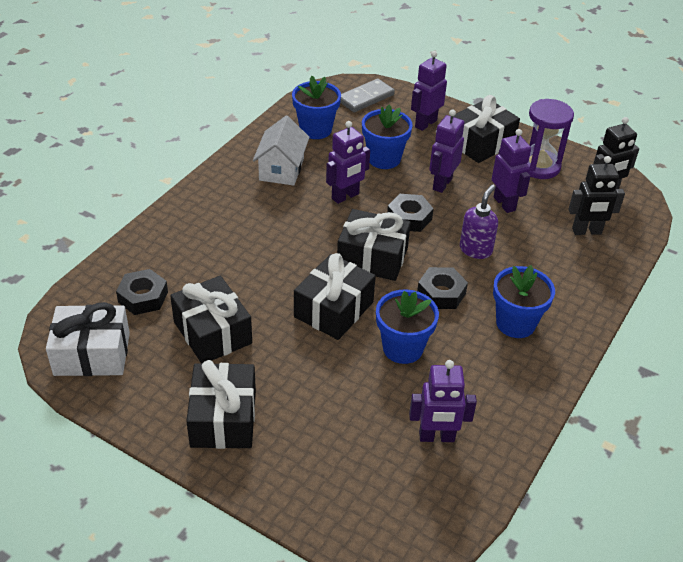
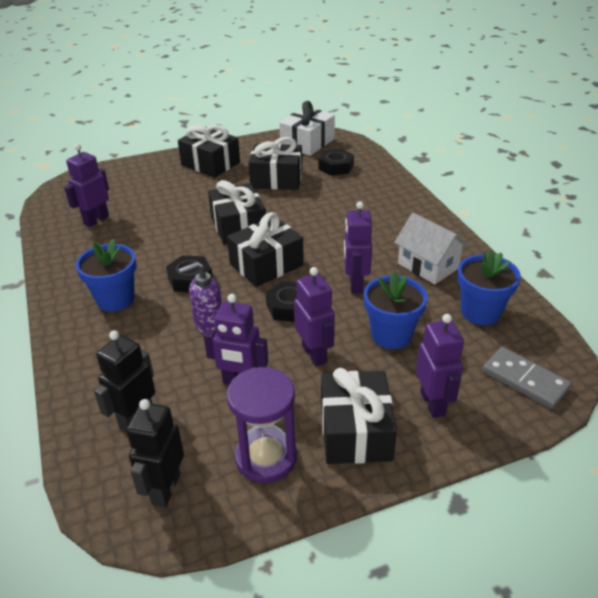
camera: 130 degrees right, 5 degrees down
grey domino [340,79,395,112] -> grey domino turned 45 degrees counterclockwise [482,347,571,409]
blue flower pot [376,289,439,364] -> none
purple soap dispenser [460,185,498,259] -> purple soap dispenser turned 90 degrees clockwise [179,262,222,334]

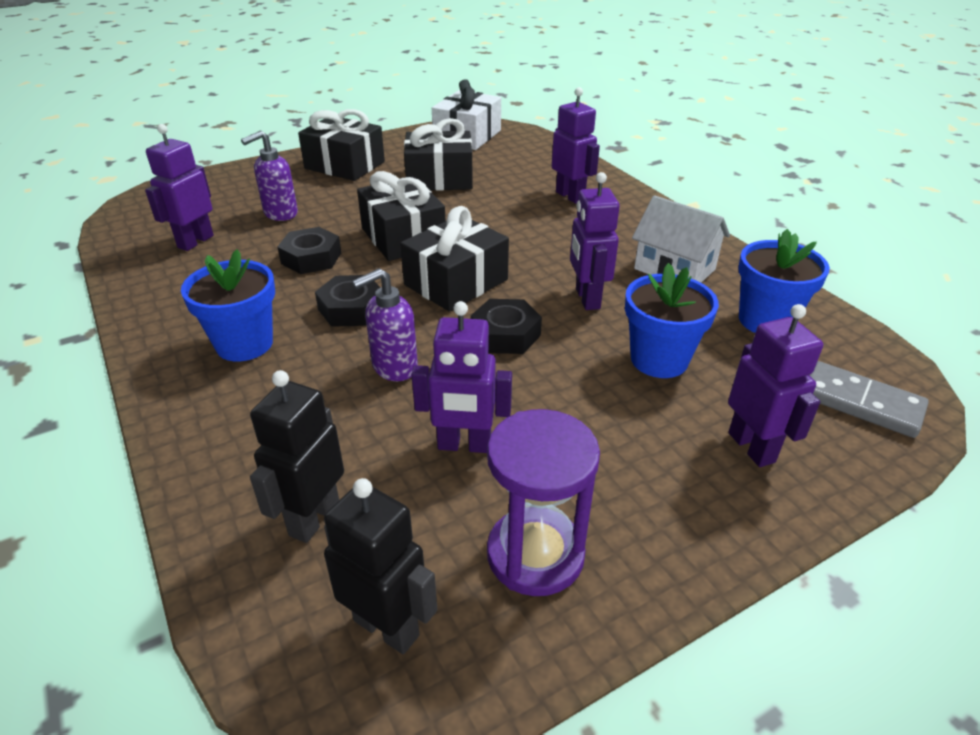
camera: 10 degrees left, 0 degrees up
black robot [126,399,184,507] -> black robot turned 120 degrees clockwise [324,478,437,654]
purple robot [294,267,335,367] -> purple robot moved to [552,87,600,204]
black nut [318,149,354,176] -> black nut moved to [277,227,341,274]
black gift [321,368,397,464] -> none
none -> purple soap dispenser [241,130,298,221]

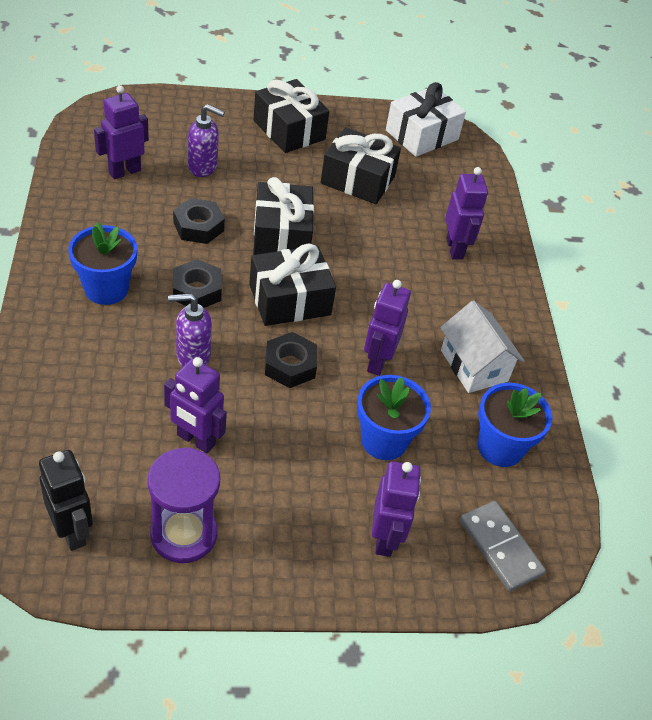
camera: 20 degrees right, 10 degrees up
purple soap dispenser [241,130,298,221] -> purple soap dispenser turned 150 degrees counterclockwise [188,104,225,177]
black robot [250,370,344,543] -> none

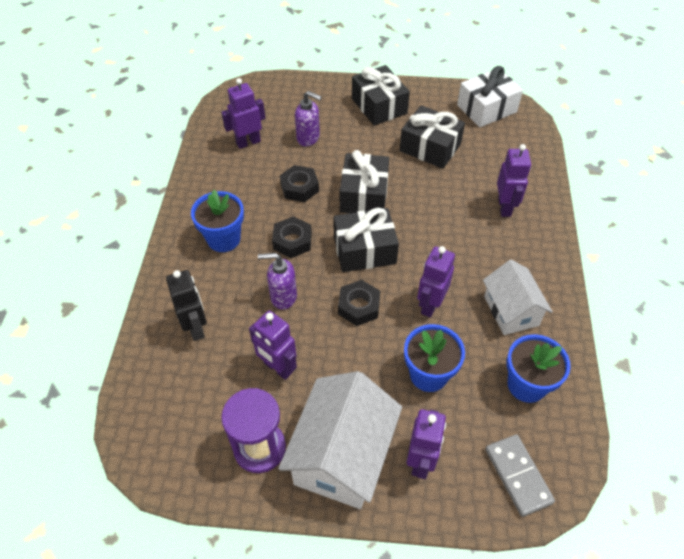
camera: 15 degrees right, 5 degrees up
black robot [39,450,93,551] -> black robot moved to [166,270,207,341]
none -> white house [278,371,402,509]

